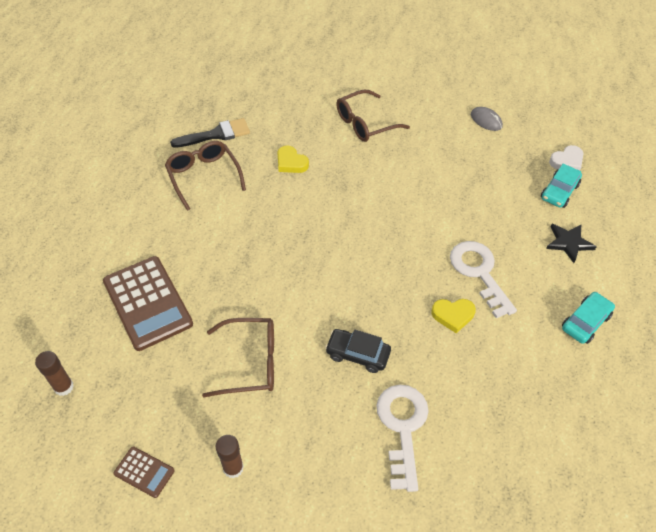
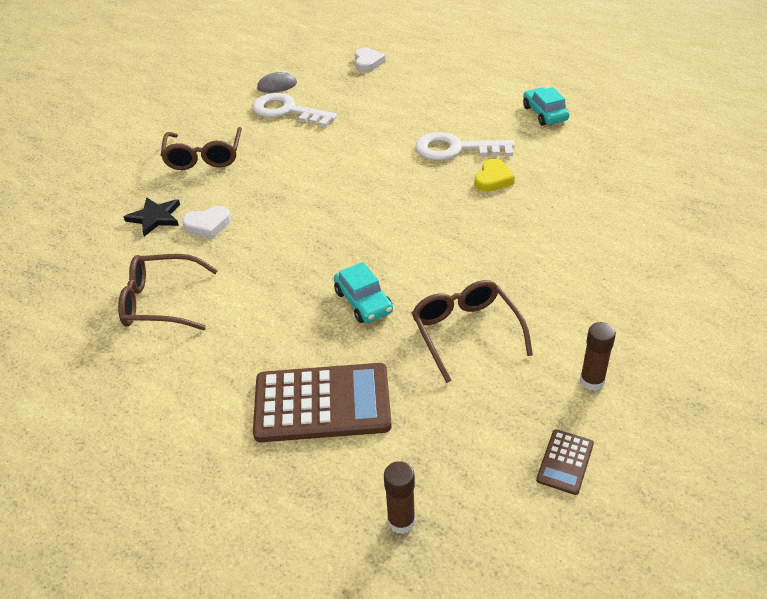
camera: 60 degrees left, 10 degrees down
brown calculator [113,446,175,498] -> brown calculator turned 150 degrees clockwise [536,429,594,495]
black brush [170,118,250,148] -> none
brown glasses [202,318,274,398] -> brown glasses turned 45 degrees counterclockwise [412,280,533,383]
yellow heart [277,146,309,173] -> white heart [182,206,231,239]
black car [325,329,391,373] -> none
white key [376,385,429,492] -> white key moved to [252,93,337,127]
turquoise car [541,164,582,208] -> turquoise car moved to [334,262,393,323]
black star [546,224,597,263] -> black star moved to [124,197,180,237]

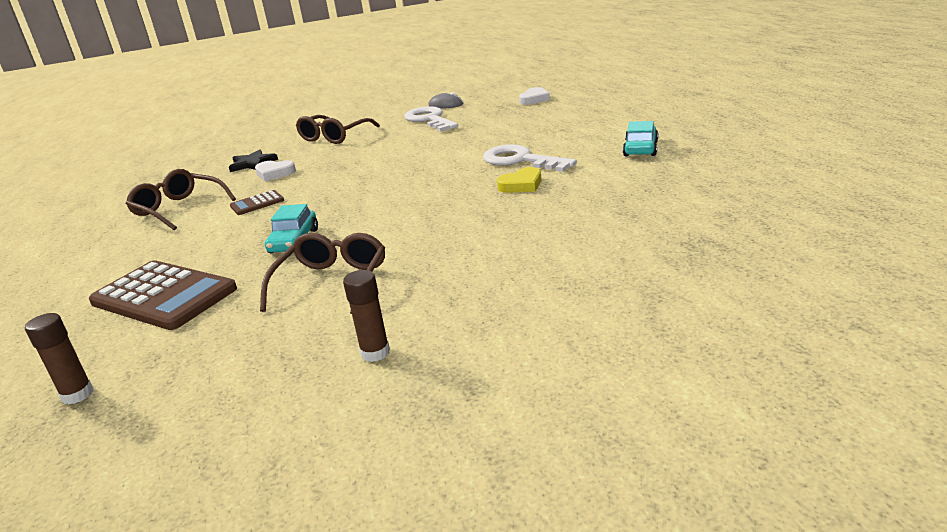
camera: 35 degrees right, 15 degrees down
brown calculator [536,429,594,495] -> brown calculator moved to [230,190,284,215]

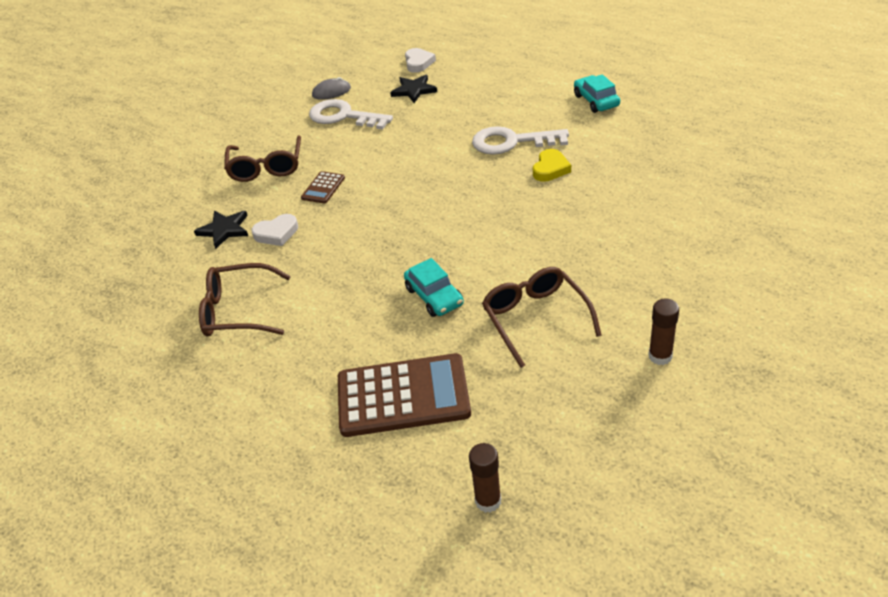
camera: 35 degrees left, 15 degrees up
brown calculator [230,190,284,215] -> brown calculator moved to [301,171,345,204]
none -> black star [390,75,437,103]

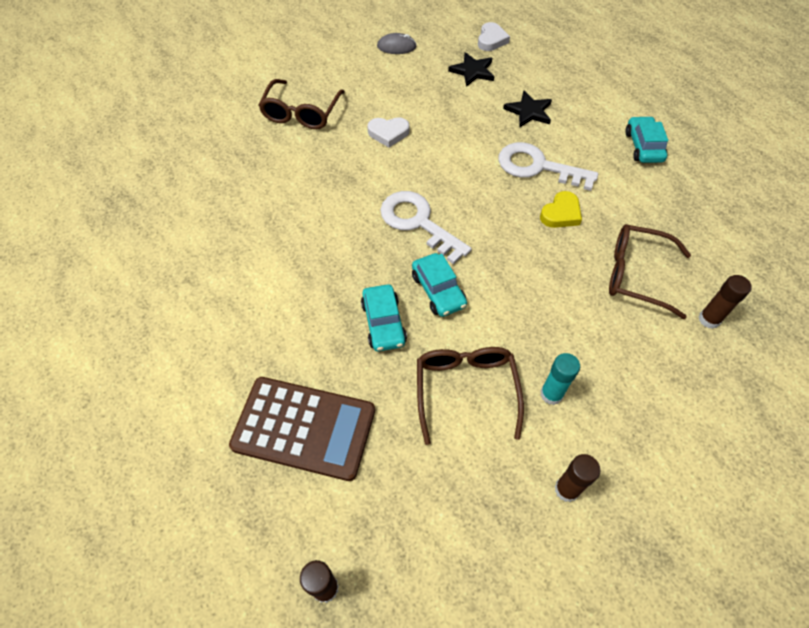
camera: 15 degrees right, 15 degrees up
black star [194,211,248,249] -> black star moved to [503,90,552,127]
brown glasses [199,263,291,337] -> brown glasses moved to [609,224,691,319]
white heart [252,214,298,246] -> white heart moved to [367,117,409,148]
brown calculator [301,171,345,204] -> none
white key [309,99,393,130] -> white key moved to [380,191,472,265]
none -> turquoise car [412,253,467,317]
none -> turquoise glue stick [540,353,580,405]
none -> brown glue stick [699,275,752,329]

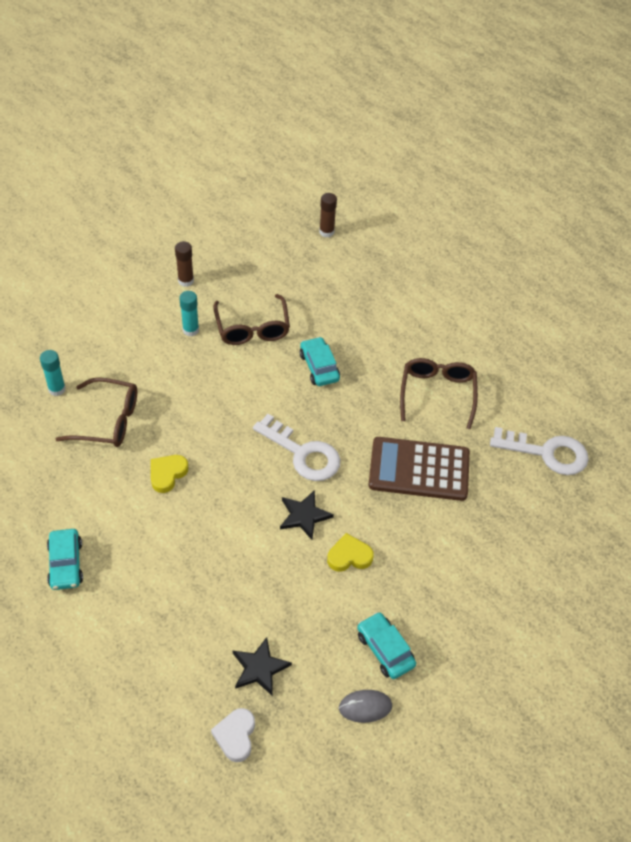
camera: 170 degrees right, 5 degrees down
brown calculator [229,377,375,481] -> brown calculator moved to [369,437,470,501]
brown glasses [258,79,345,129] -> brown glasses moved to [400,358,478,429]
white heart [367,117,409,148] -> yellow heart [327,533,374,572]
turquoise car [412,253,467,317] -> turquoise car moved to [357,612,416,679]
white key [498,142,598,191] -> white key moved to [490,427,589,475]
black star [503,90,552,127] -> black star moved to [280,490,334,540]
brown glue stick [699,275,752,329] -> turquoise glue stick [40,350,66,396]

